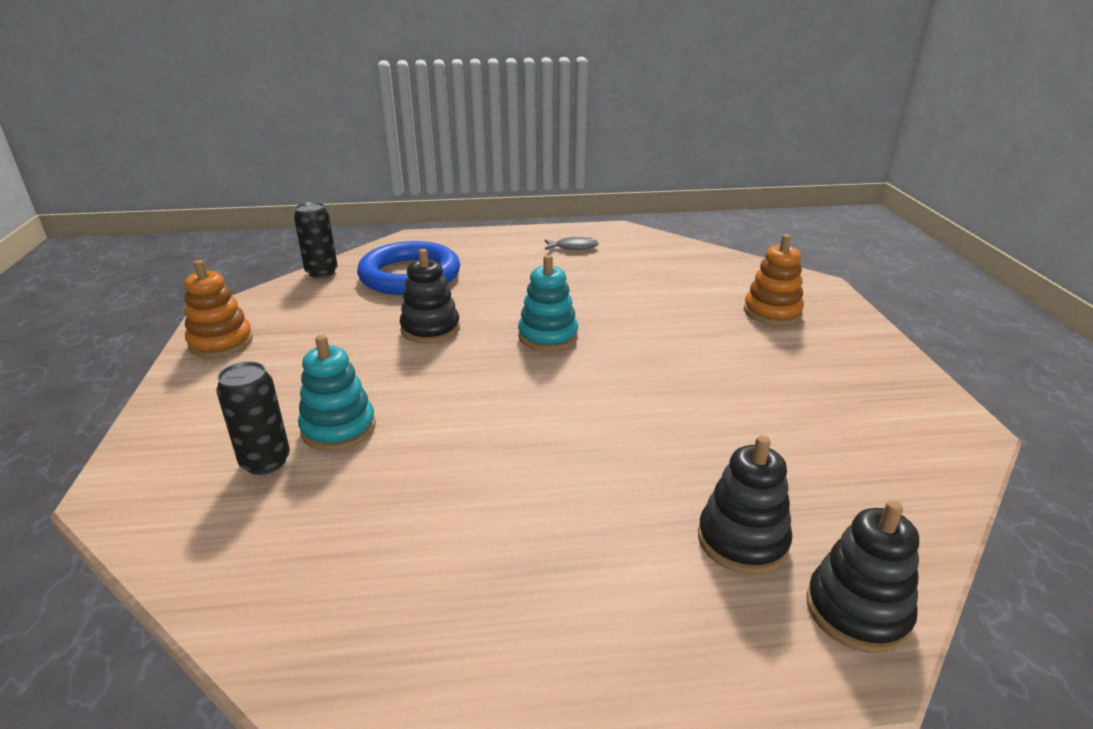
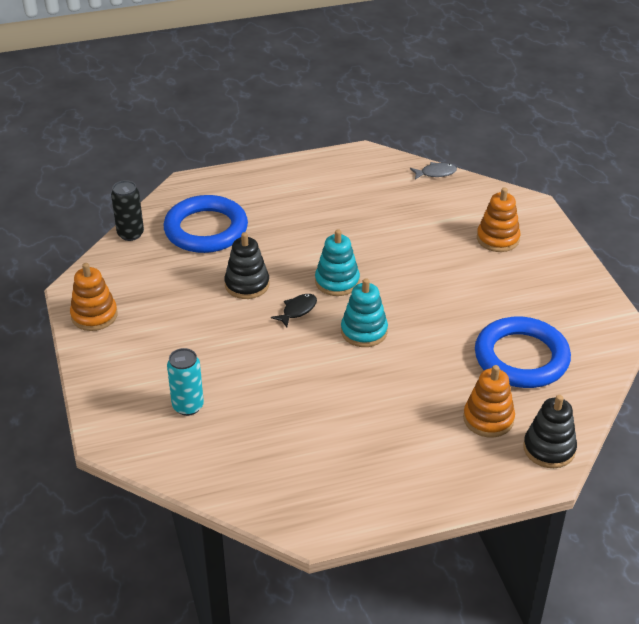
camera: 10 degrees left, 10 degrees up
black can [216,361,290,475] -> turquoise can [167,348,204,416]
turquoise stacking toy [298,335,376,451] -> turquoise stacking toy moved to [341,278,388,347]
grey fish [545,237,599,250] -> grey fish moved to [410,162,457,179]
black stacking toy [698,435,792,575] -> orange stacking toy [463,365,515,437]
none -> black fish [271,294,317,327]
none -> blue ring [475,317,571,388]

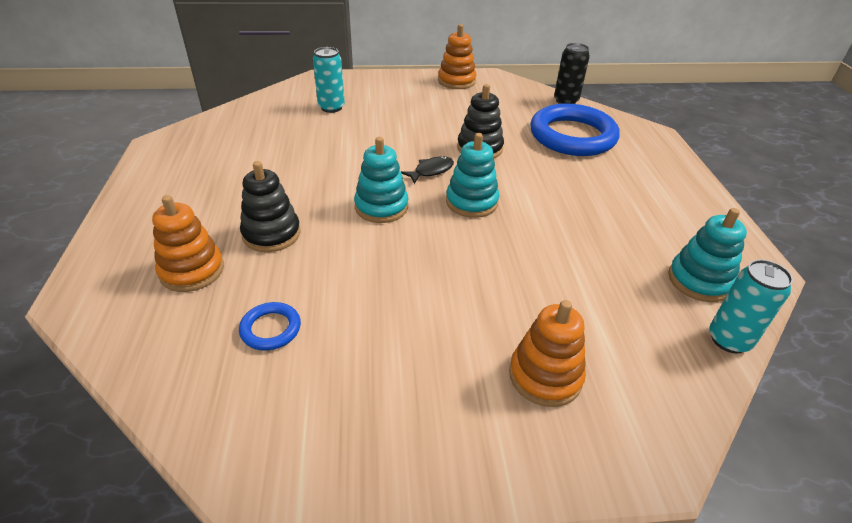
camera: 100 degrees right, 0 degrees up
black fish [271,294,317,327] -> black fish turned 90 degrees counterclockwise [401,156,454,184]
grey fish [410,162,457,179] -> turquoise can [709,260,793,354]
blue ring [475,317,571,388] -> blue ring [239,302,301,350], size x0.44
black stacking toy [523,395,577,468] -> black stacking toy moved to [240,161,301,252]
none -> turquoise stacking toy [668,208,747,302]

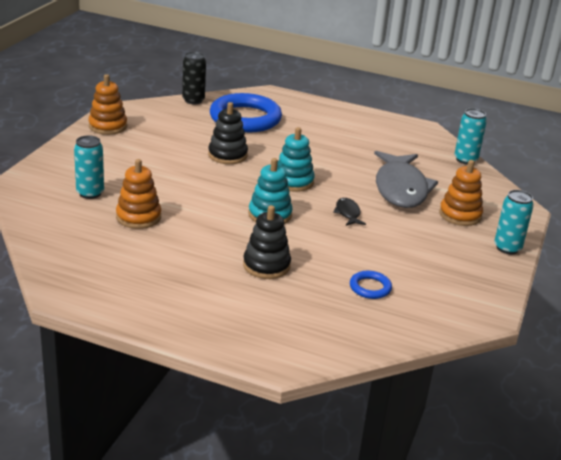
camera: 65 degrees left, 10 degrees down
orange stacking toy [152,195,224,292] -> orange stacking toy moved to [116,159,161,229]
black fish [401,156,454,184] -> black fish moved to [333,198,366,226]
turquoise stacking toy [668,208,747,302] -> none
none -> grey fish [374,151,438,208]
none -> turquoise can [494,190,534,255]

